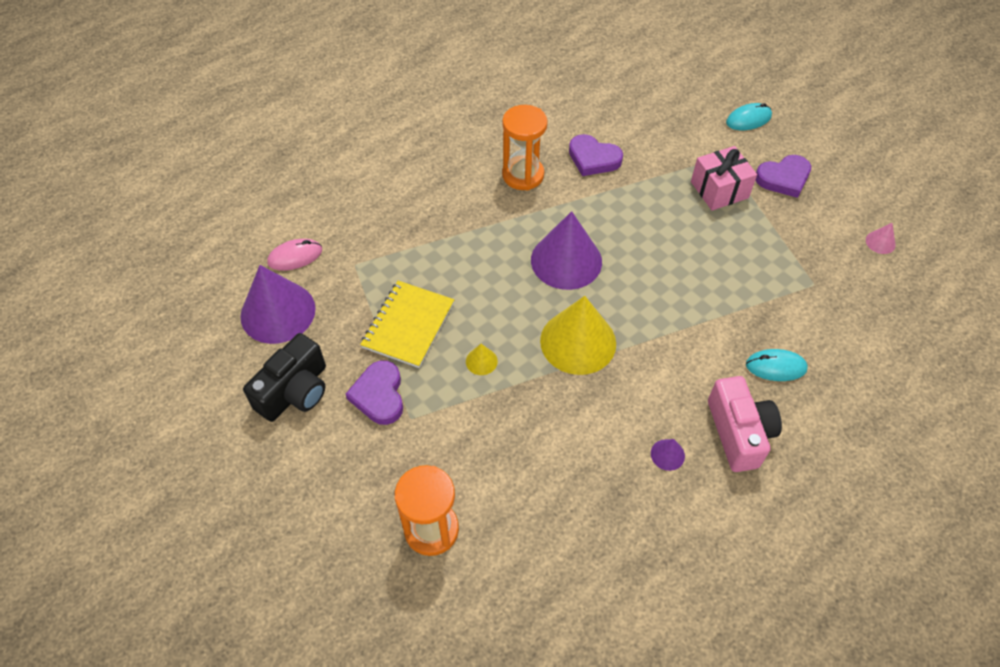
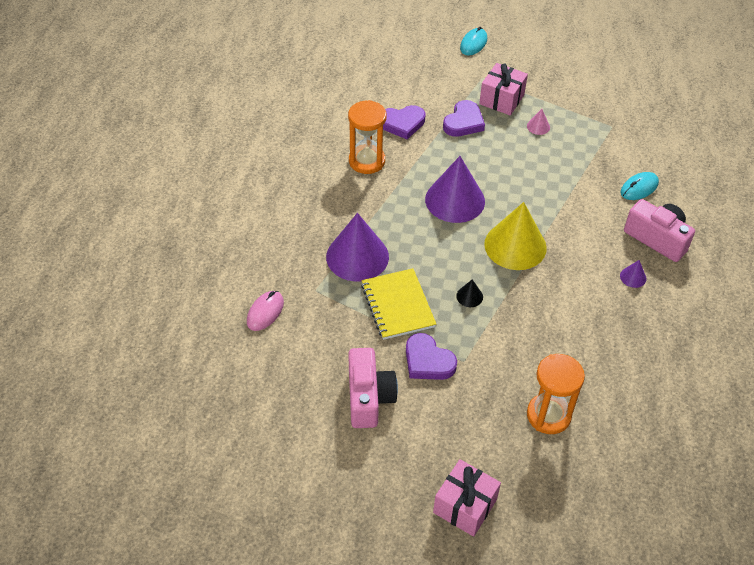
camera: 40 degrees left, 5 degrees down
purple cone [240,265,316,344] -> purple cone moved to [326,213,389,281]
black camera [243,333,326,422] -> pink camera [348,348,398,428]
yellow cone [466,344,498,375] -> black cone [456,279,483,307]
purple heart [756,155,811,198] -> purple heart moved to [443,100,485,137]
pink cone [866,223,896,254] -> pink cone moved to [527,109,550,135]
none -> pink gift [433,459,501,537]

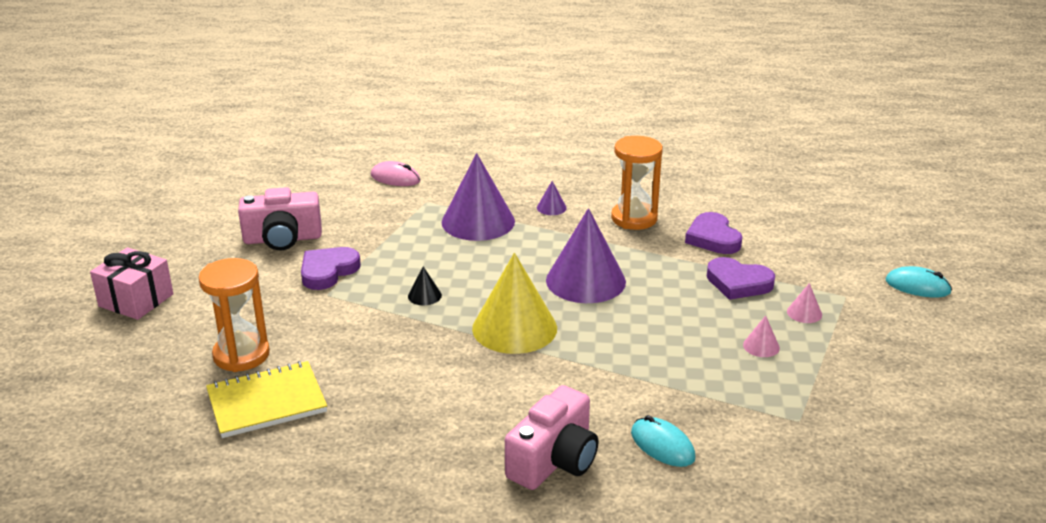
camera: 85 degrees right, 20 degrees down
yellow notebook [361,268,436,340] -> yellow notebook moved to [206,361,327,438]
pink gift [479,63,528,115] -> pink cone [787,283,822,323]
purple cone [620,260,647,288] -> purple cone moved to [537,181,567,215]

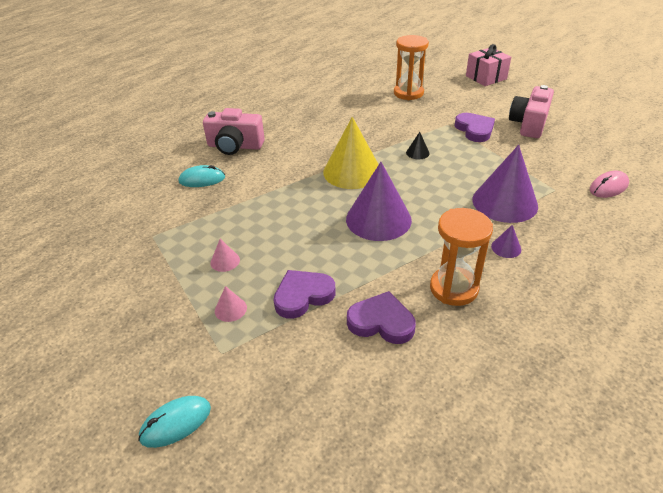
camera: 125 degrees right, 10 degrees up
yellow notebook [206,361,327,438] -> none
pink camera [505,385,599,490] -> pink camera turned 60 degrees counterclockwise [203,108,265,155]

